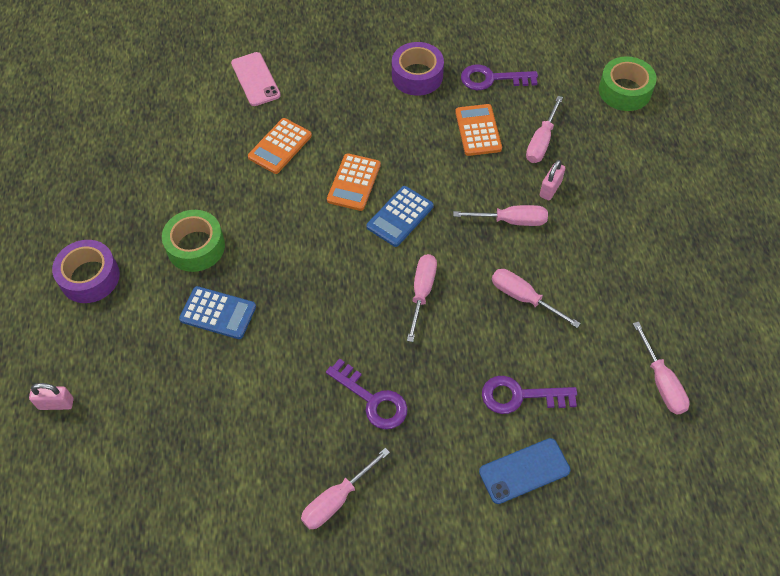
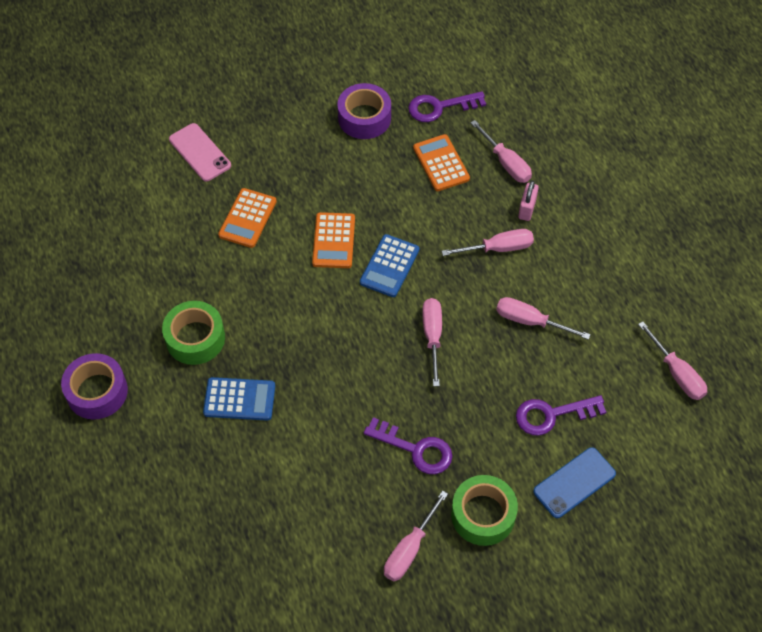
camera: 15 degrees left, 0 degrees up
pink padlock [29,383,73,410] -> none
pink screwdriver [526,96,563,163] -> pink screwdriver turned 45 degrees counterclockwise [471,120,532,183]
green tape [599,56,657,111] -> green tape moved to [451,475,518,546]

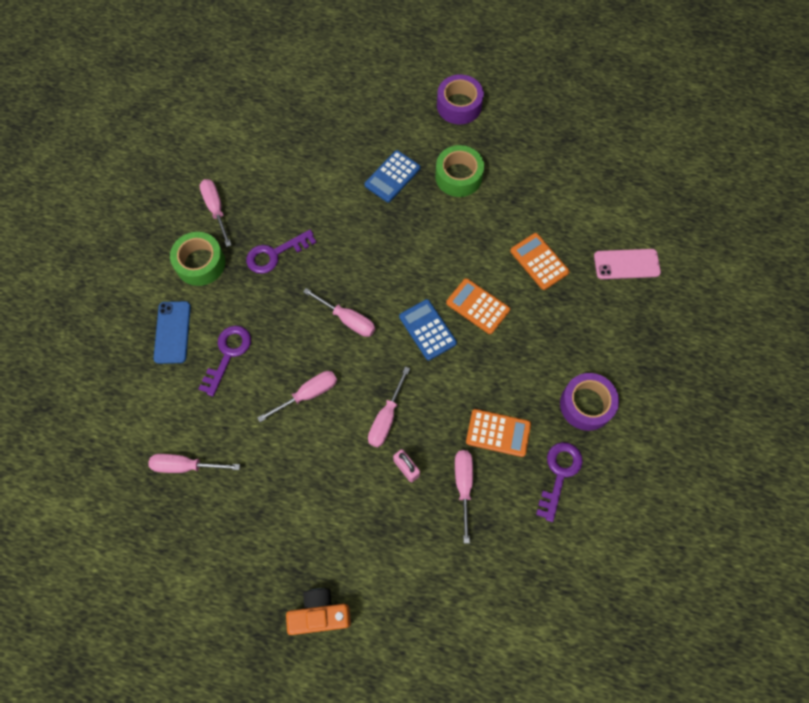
camera: 125 degrees right, 10 degrees up
pink screwdriver [471,120,532,183] -> pink screwdriver turned 90 degrees clockwise [455,450,473,543]
none -> orange camera [286,588,351,635]

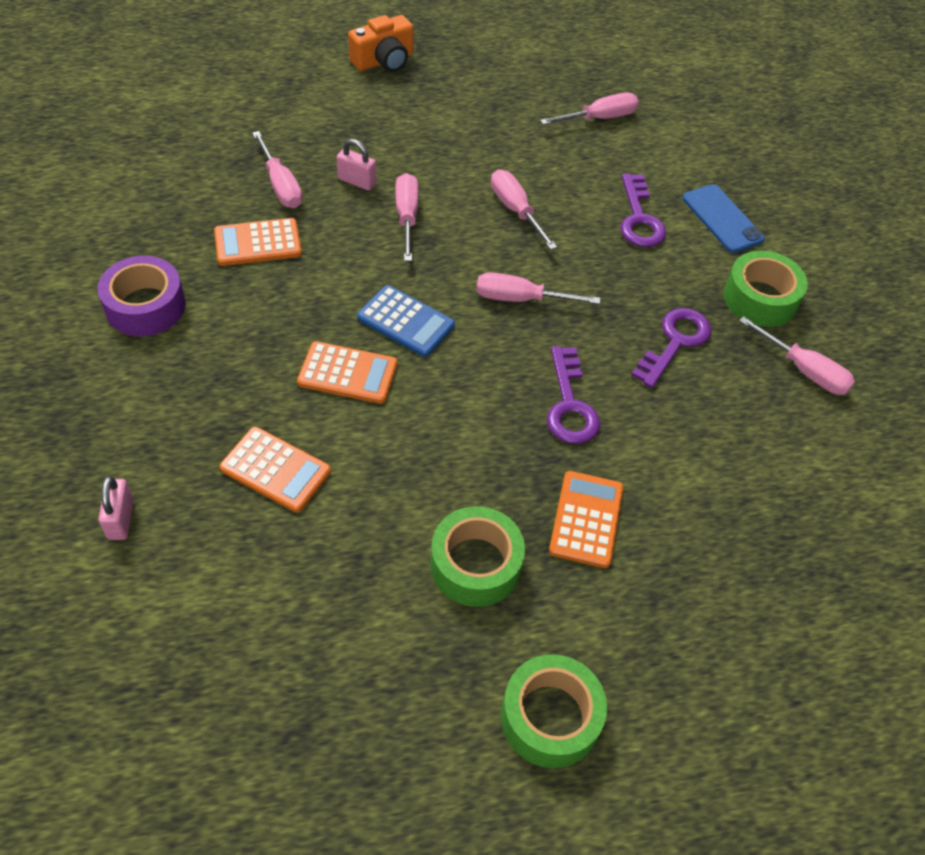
camera: 150 degrees right, 15 degrees down
pink screwdriver [257,371,337,422] -> pink screwdriver turned 120 degrees clockwise [491,170,557,250]
blue calculator [364,150,421,203] -> orange calculator [549,471,624,568]
purple tape [437,74,484,124] -> green tape [501,654,607,768]
purple key [536,442,583,522] -> purple key moved to [547,346,600,444]
pink phone [594,249,661,279] -> pink padlock [98,476,134,540]

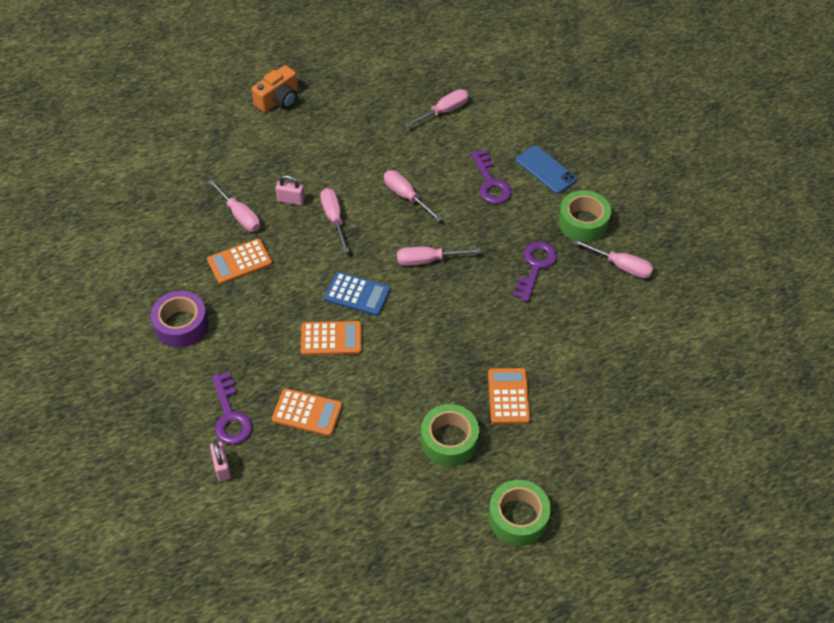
camera: 10 degrees left, 0 degrees up
purple key [547,346,600,444] -> purple key moved to [212,372,252,444]

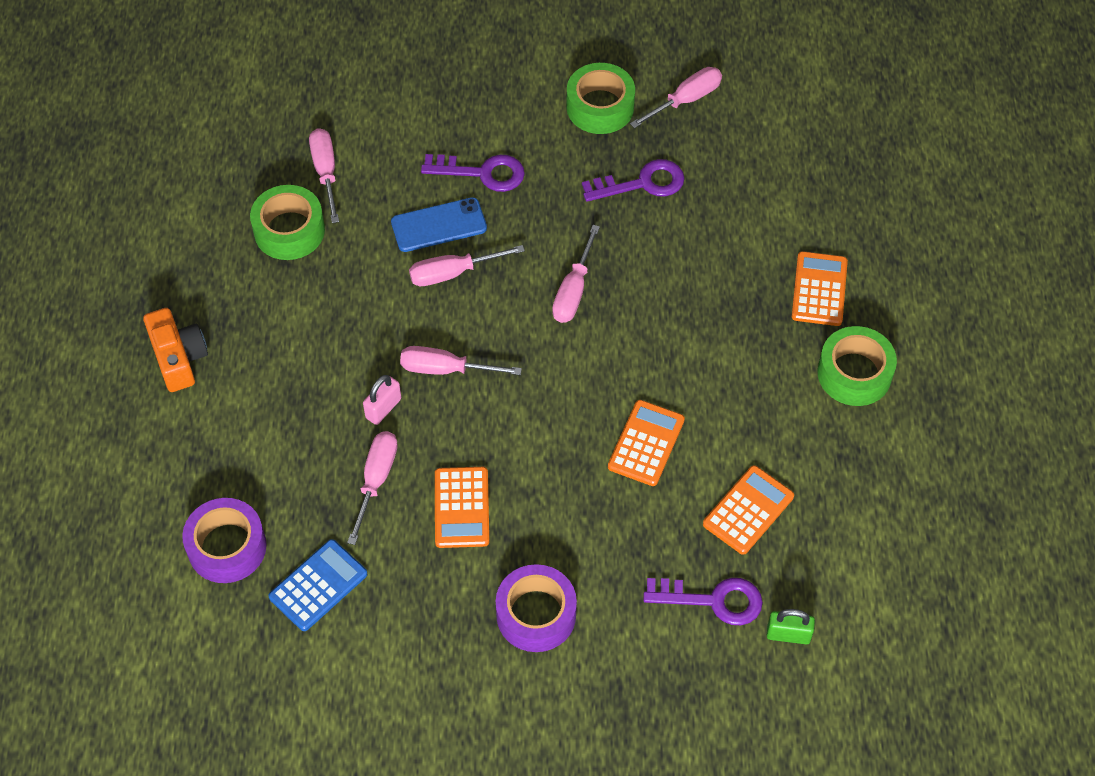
camera: 65 degrees left, 5 degrees up
pink screwdriver [208,179,260,231] -> pink screwdriver turned 60 degrees counterclockwise [347,431,398,545]
pink padlock [210,441,231,481] -> green padlock [767,609,815,644]
blue calculator [324,272,390,316] -> blue calculator moved to [268,539,367,631]
orange calculator [488,368,530,424] -> orange calculator turned 75 degrees clockwise [792,251,848,326]
green tape [488,480,551,546] -> green tape moved to [250,185,325,260]
purple key [513,241,557,302] -> purple key turned 120 degrees clockwise [582,159,685,202]
blue phone [516,146,577,194] -> blue phone moved to [391,197,487,252]
none -> purple tape [182,498,267,583]

